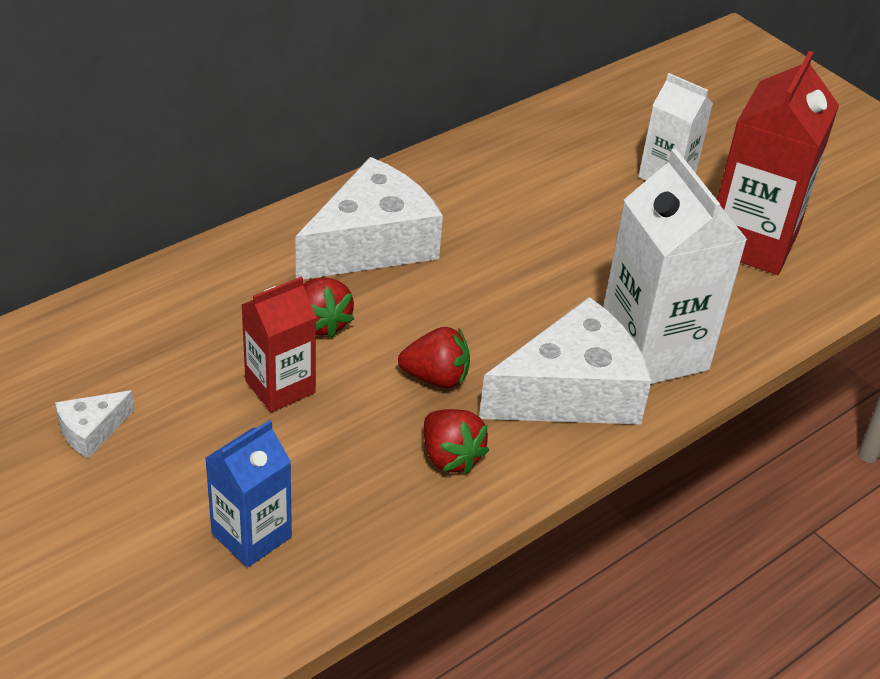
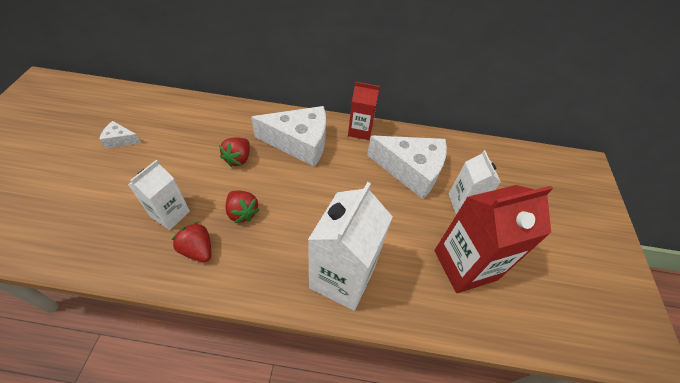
camera: 45 degrees right, 10 degrees up
blue carton [205,420,292,568] -> none
red carton [241,277,316,412] -> red carton moved to [348,82,380,140]
red strawberry [424,409,489,474] -> red strawberry turned 120 degrees clockwise [172,222,211,262]
white cheese [479,297,652,425] -> white cheese moved to [367,136,447,199]
none -> white carton [128,160,190,230]

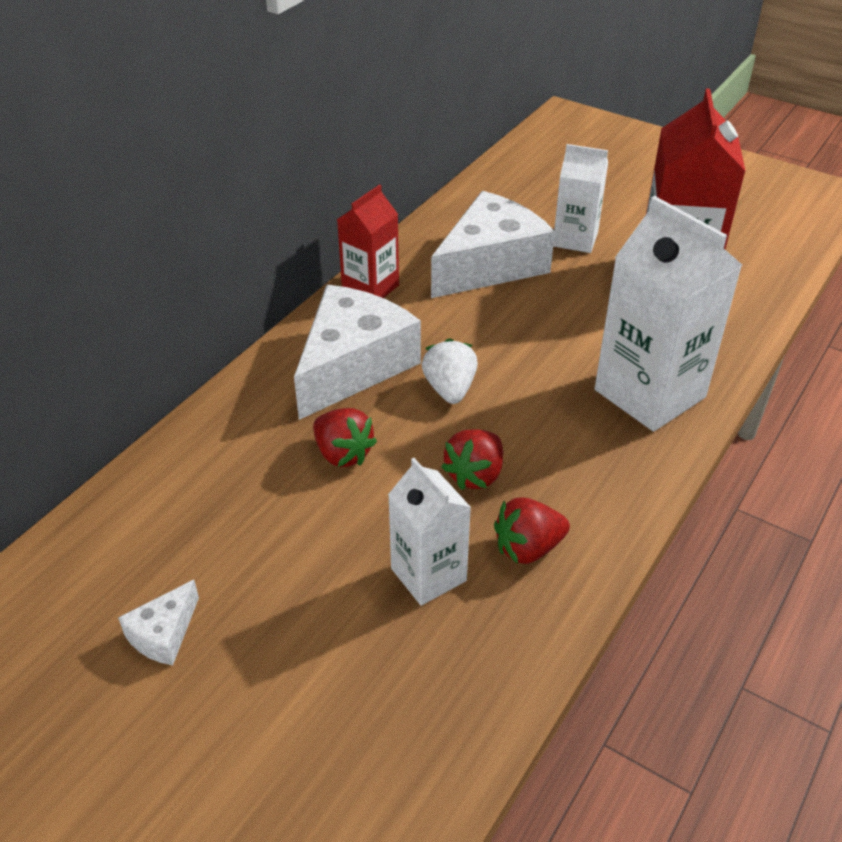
camera: 60 degrees left, 10 degrees down
red strawberry [225,191,260,223] -> red strawberry turned 135 degrees clockwise [442,429,503,490]
none -> white strawberry [422,338,478,404]

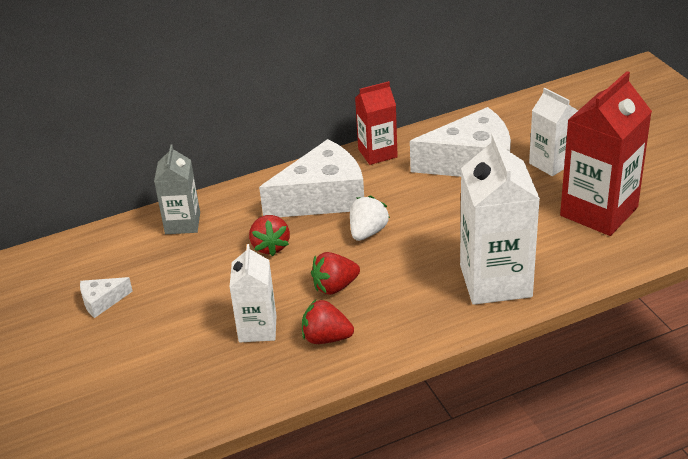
camera: 35 degrees right, 5 degrees down
none -> grey carton [154,145,200,234]

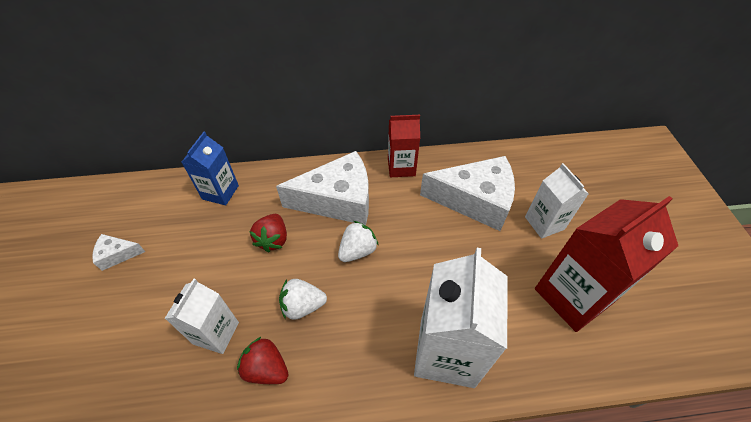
camera: 15 degrees right, 15 degrees up
grey carton [154,145,200,234] -> blue carton [182,132,239,206]
red strawberry [311,252,360,295] -> white strawberry [279,279,327,320]

